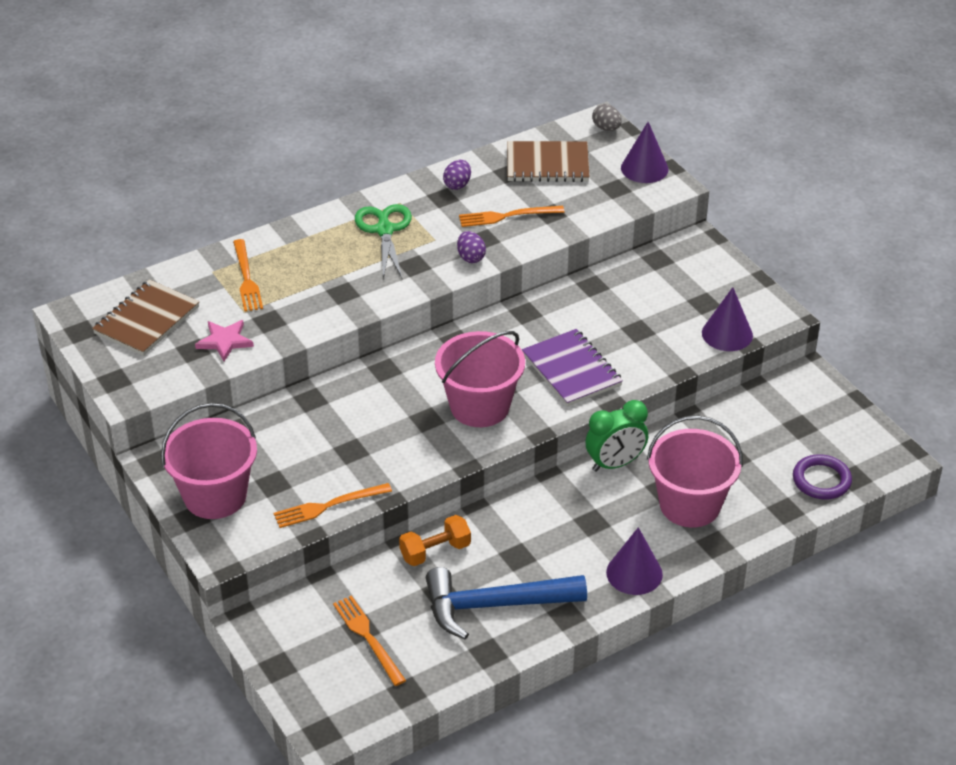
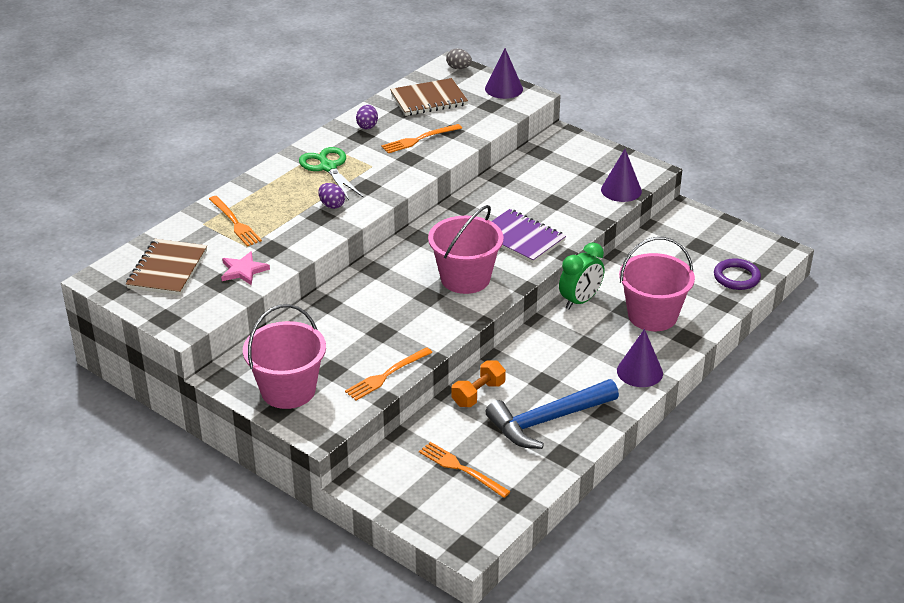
camera: 20 degrees left, 5 degrees down
purple egg [457,231,486,263] -> purple egg moved to [318,183,345,209]

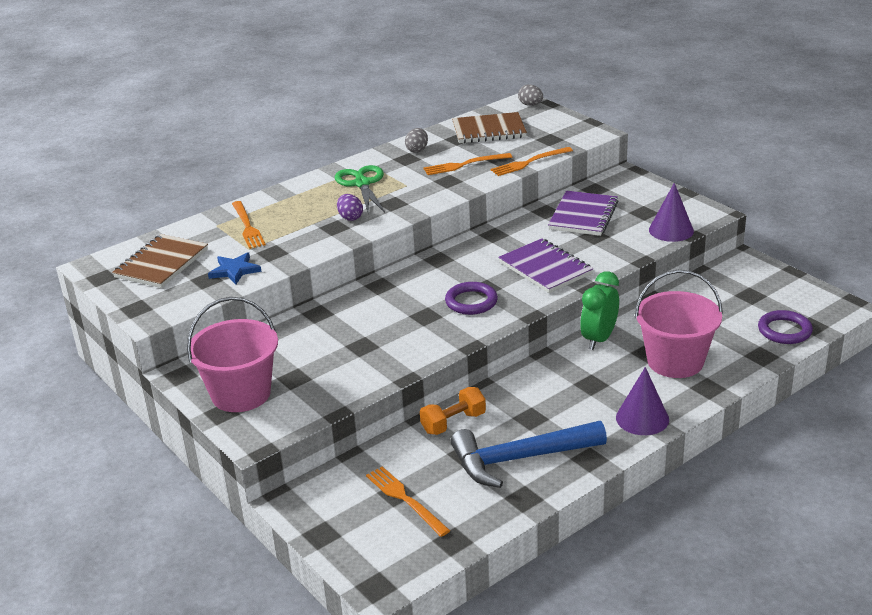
camera: 15 degrees right, 5 degrees down
pink star [221,251,270,285] -> blue star [208,252,262,284]
orange fork [345,347,433,401] -> orange fork moved to [490,147,573,176]
purple egg [356,105,378,129] -> grey egg [405,128,428,153]
pink bucket [428,205,504,294] -> purple ring [445,282,498,315]
purple cone [485,48,523,99] -> none
green clock [559,242,604,309] -> green clock turned 150 degrees clockwise [580,271,619,350]
none -> purple notebook [548,191,618,236]

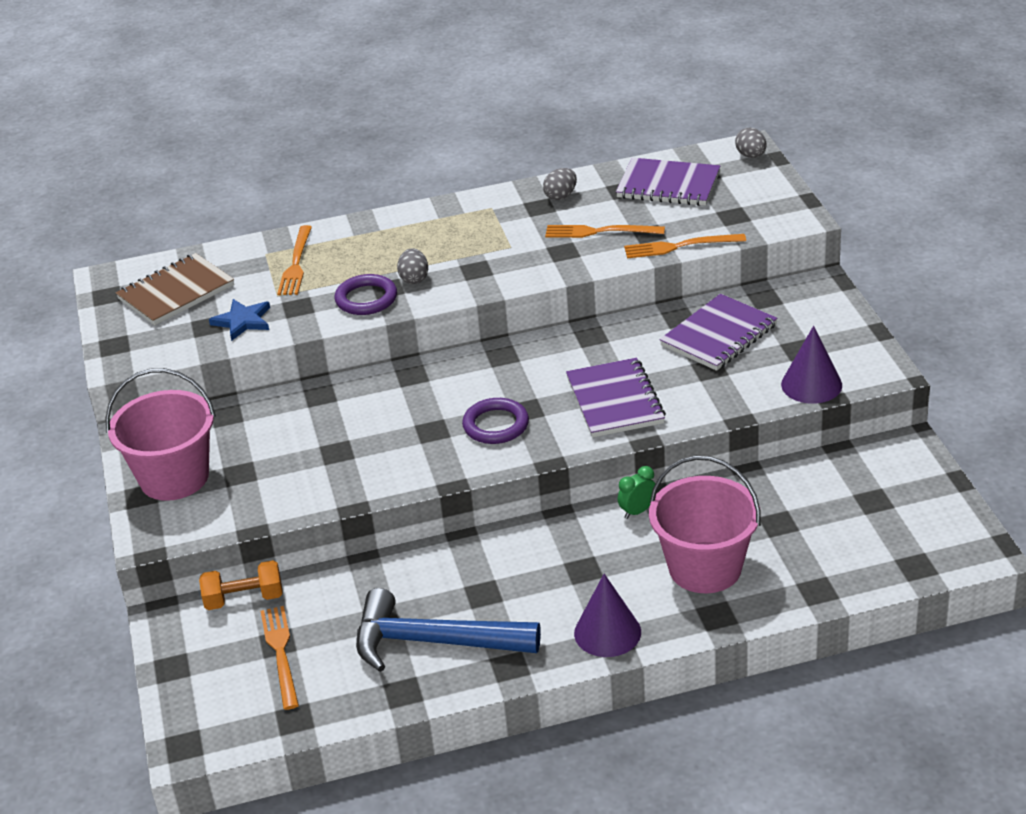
camera: 25 degrees right, 5 degrees up
green scissors [335,165,385,213] -> none
purple egg [337,194,363,221] -> grey egg [397,248,428,284]
orange dumbbell [420,387,486,435] -> orange dumbbell moved to [199,560,282,610]
brown notebook [452,112,527,143] -> purple notebook [616,158,720,206]
green clock [580,271,619,350] -> green clock [618,466,655,519], size x0.56
purple ring [758,310,813,344] -> purple ring moved to [335,274,397,315]

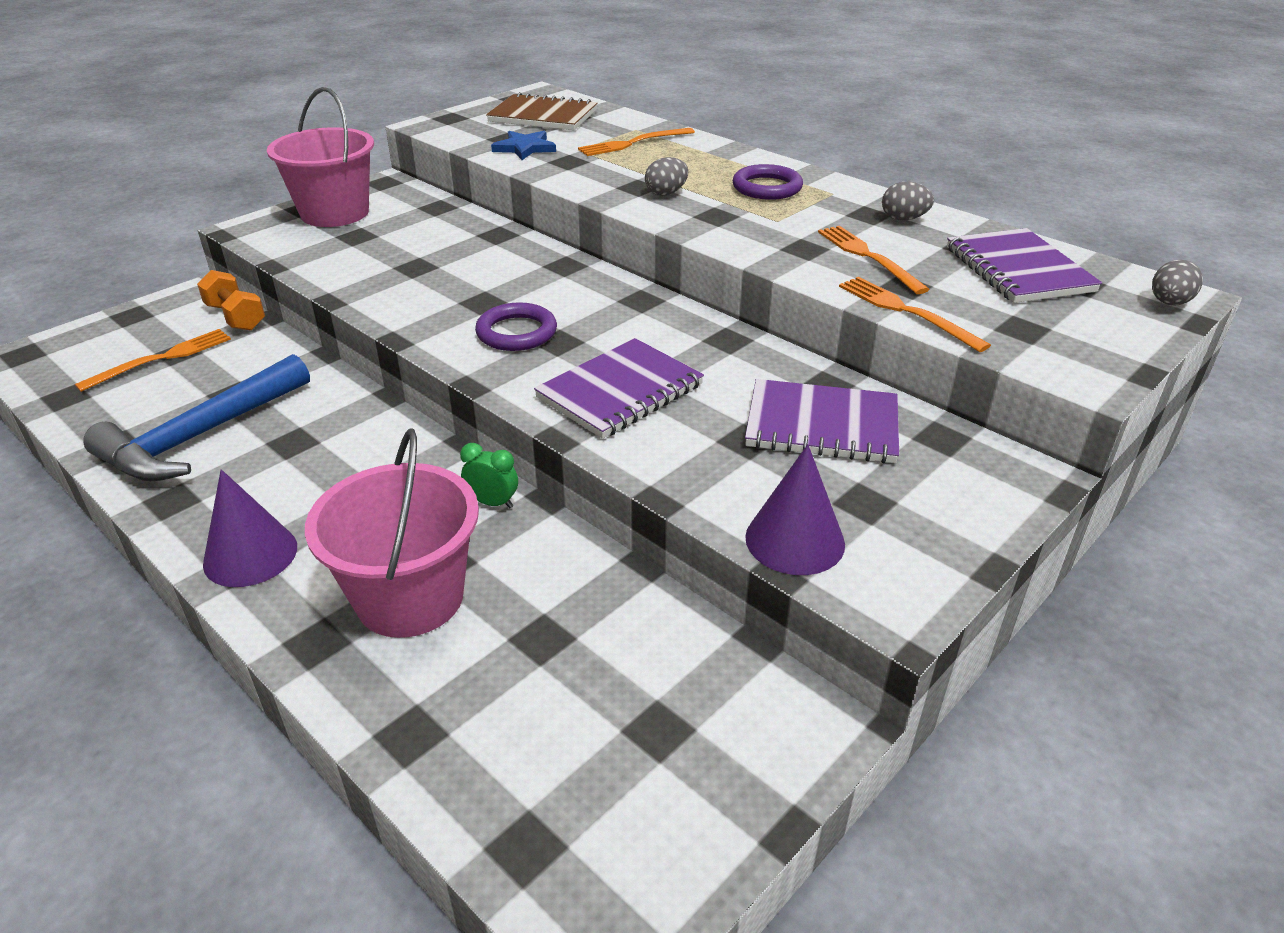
camera: 55 degrees right, 0 degrees up
purple ring [335,274,397,315] -> purple ring moved to [733,164,803,200]
blue hammer [356,588,541,672] -> blue hammer turned 120 degrees counterclockwise [83,354,310,481]

